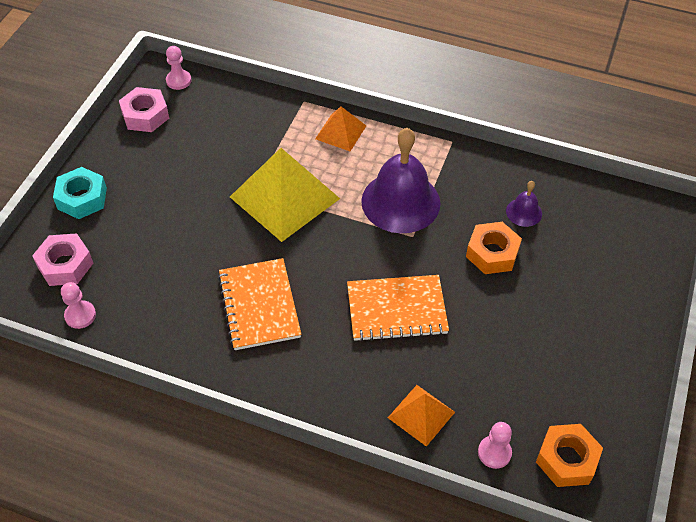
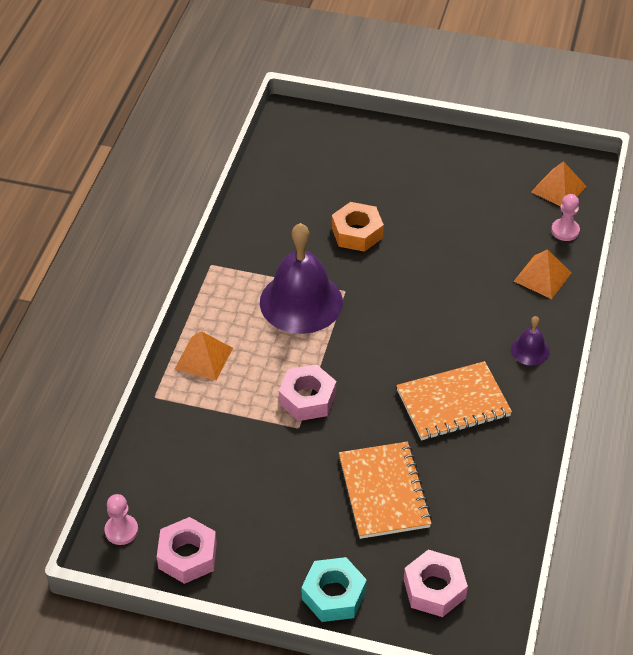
camera: 95 degrees left, 5 degrees down
pink pawn [61,282,96,329] -> none
yellow pyramid [230,148,340,242] -> pink nut [279,364,336,421]
orange notebook [347,275,449,342] -> orange notebook moved to [339,442,432,539]
purple bell [506,181,542,227] -> purple bell moved to [511,316,550,366]
orange nut [536,424,603,487] -> orange pyramid [531,161,587,207]

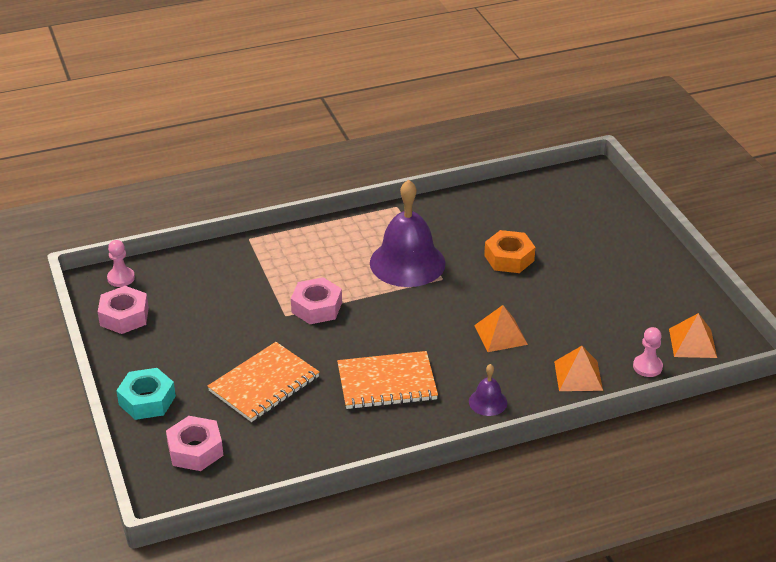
camera: 55 degrees right, 10 degrees down
orange pyramid [175,331,233,381] -> orange pyramid moved to [474,305,528,352]
orange notebook [396,361,512,440] -> orange notebook turned 45 degrees counterclockwise [337,351,438,409]

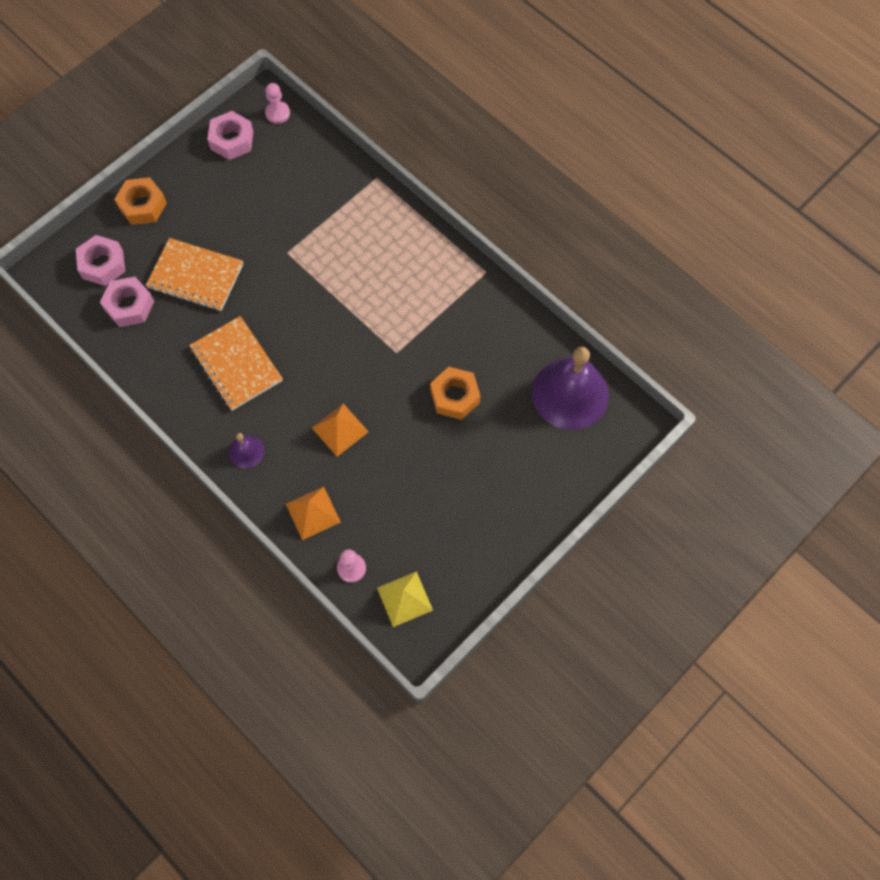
camera: 65 degrees right, 30 degrees up
turquoise nut [116,368,176,420] -> orange nut [114,177,167,225]
pink nut [291,277,342,324] -> pink nut moved to [100,277,154,327]
purple bell [370,179,446,287] -> purple bell moved to [532,347,609,430]
orange pyramid [669,313,717,358] -> yellow pyramid [377,571,433,627]

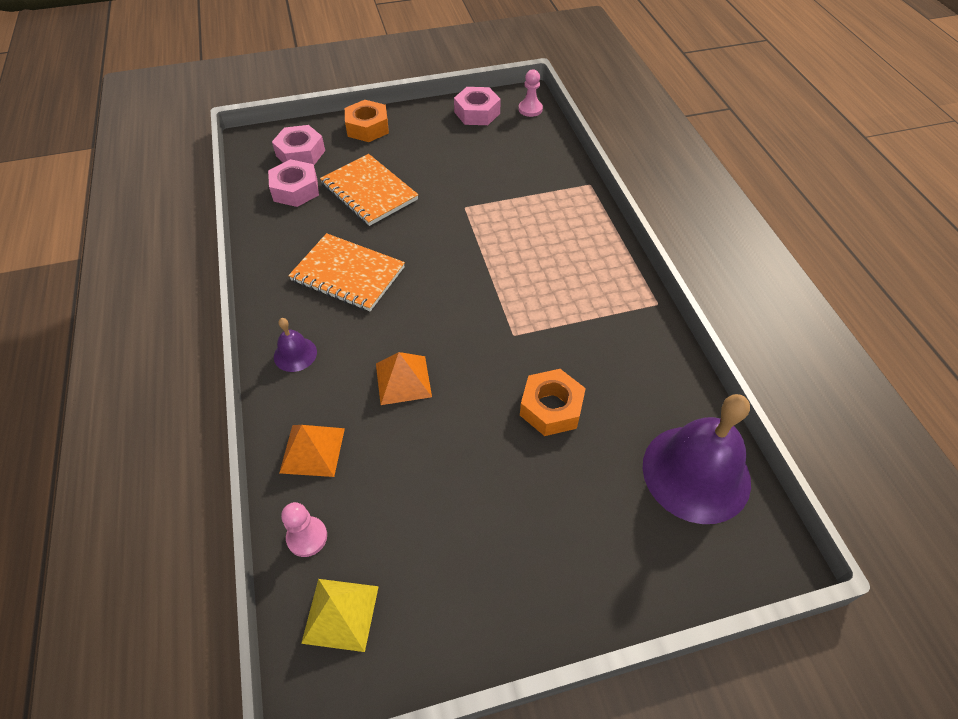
camera: 30 degrees right, 15 degrees down
orange notebook [189,316,283,411] -> orange notebook turned 60 degrees counterclockwise [288,233,405,311]

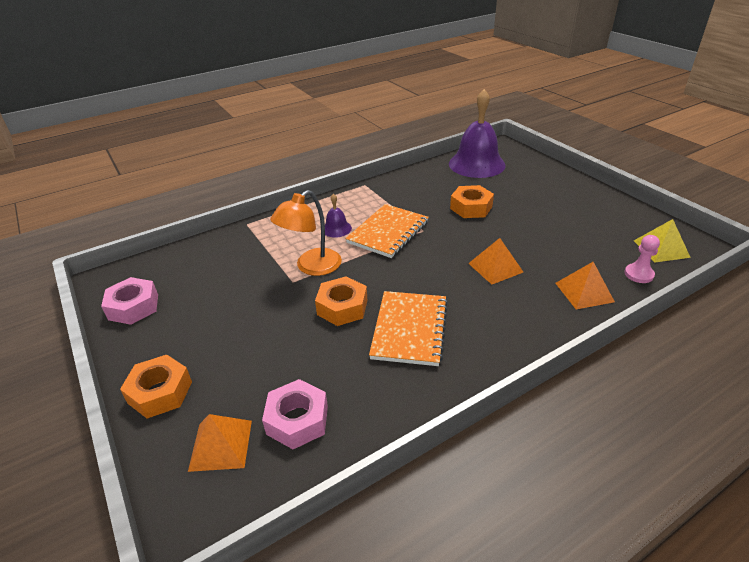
camera: 105 degrees left, 15 degrees down
pink nut [272,125,325,165] -> orange pyramid [188,414,252,472]
purple bell [274,318,317,372] -> purple bell moved to [325,193,352,238]
orange notebook [320,154,418,226] -> orange notebook moved to [345,204,429,258]
pink pawn [518,69,543,117] -> none
none -> orange lamp [270,190,342,276]
none -> orange nut [315,276,367,326]

